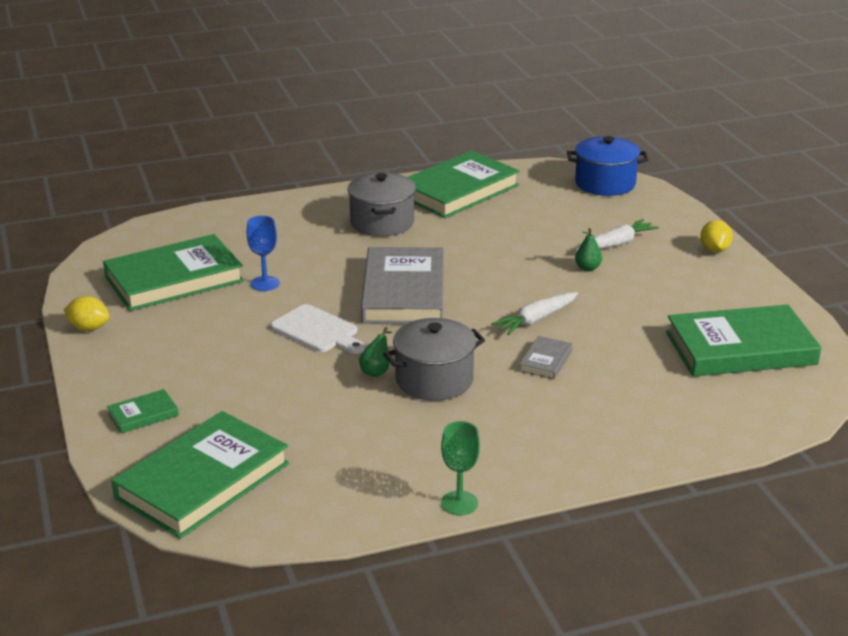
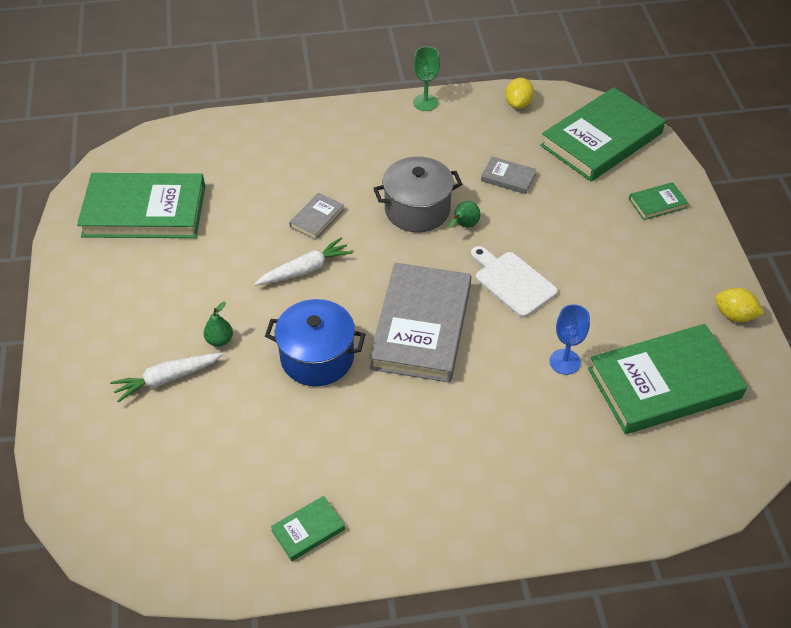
camera: 170 degrees left, 20 degrees up
grey pot [347,173,416,236] -> none
green book [408,151,520,218] -> green book [271,496,345,561], size x0.43
blue pot [567,136,648,196] -> blue pot moved to [265,299,366,386]
yellow lemon [700,220,733,253] -> yellow lemon moved to [505,78,534,109]
none -> grey book [481,156,537,194]

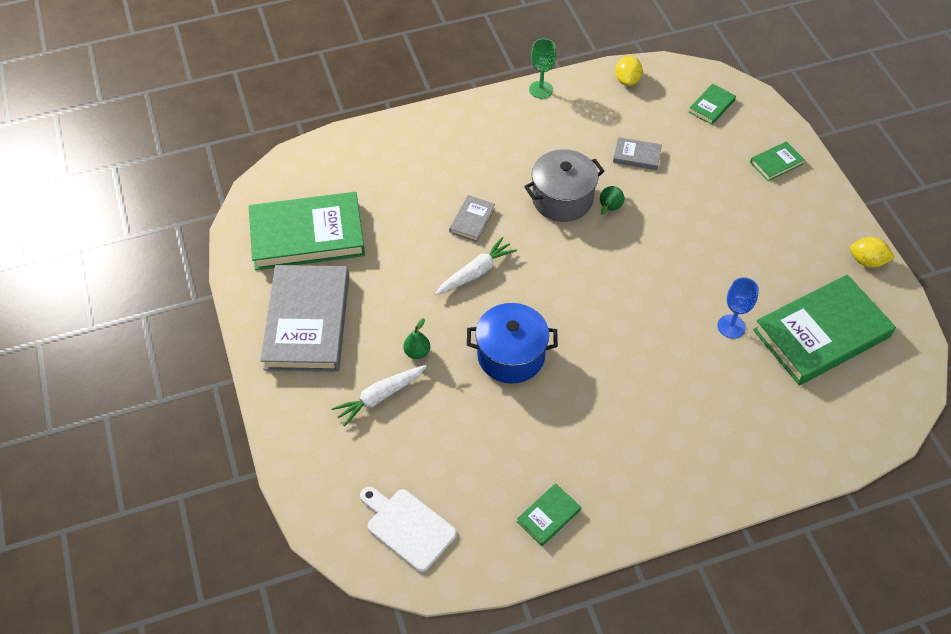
camera: 10 degrees left, 5 degrees up
grey book [369,263,471,383] -> grey book moved to [260,265,349,372]
white cutting board [471,246,558,317] -> white cutting board moved to [360,487,456,572]
green book [540,87,665,181] -> green book [689,84,736,125], size x0.43

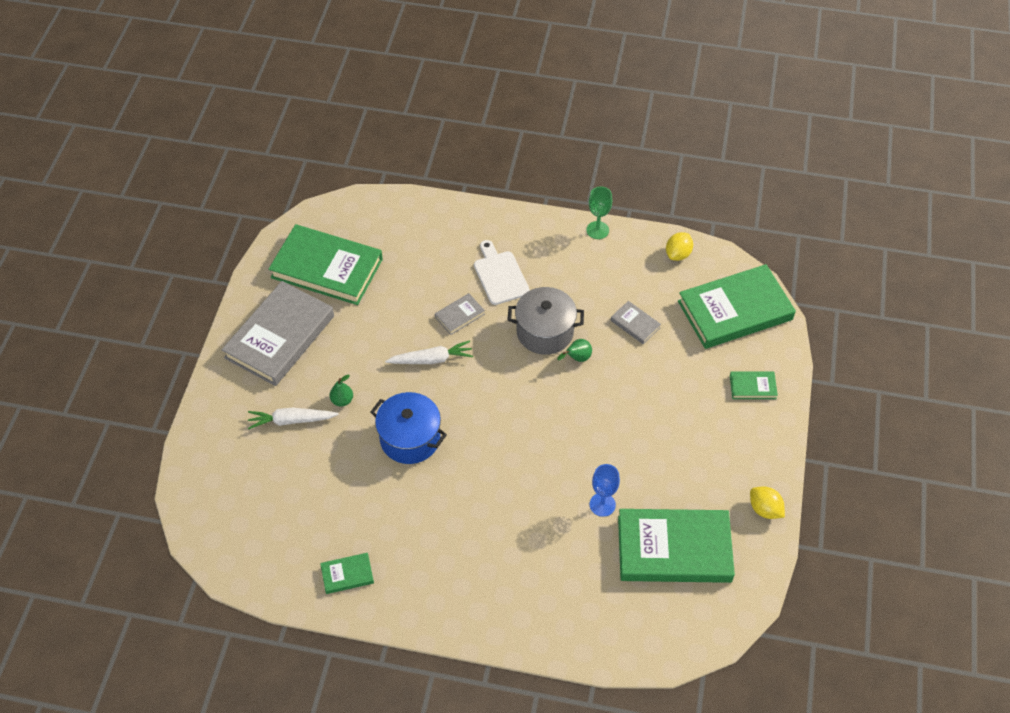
camera: 30 degrees right, 0 degrees up
white cutting board [360,487,456,572] -> white cutting board moved to [474,240,530,305]
green book [689,84,736,125] -> green book [678,264,796,349], size x2.31

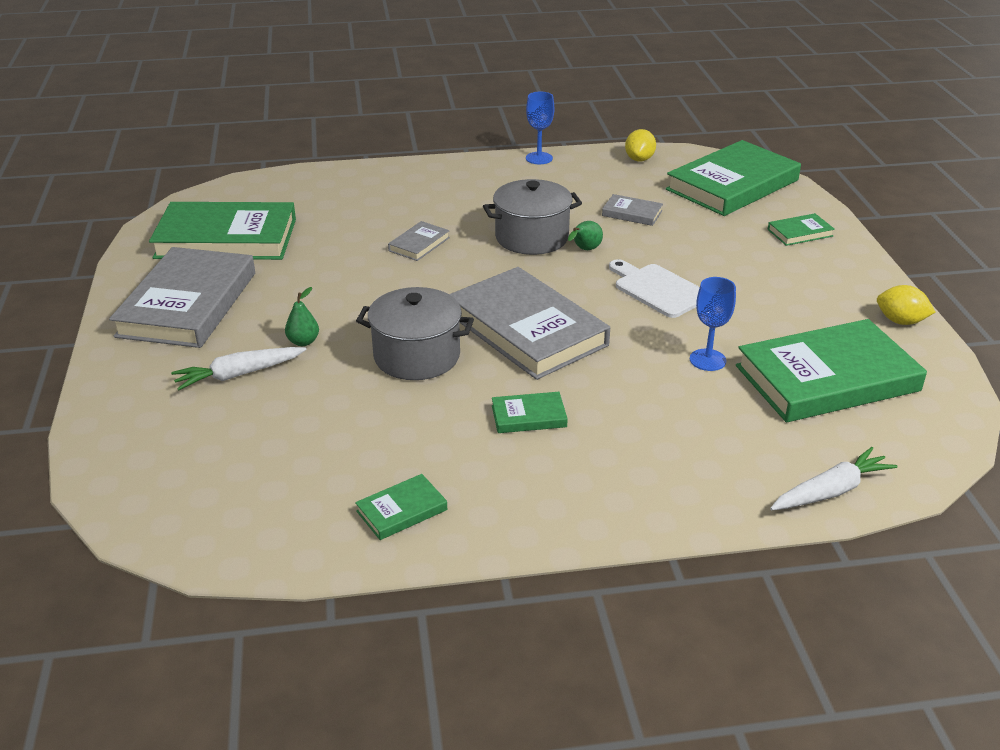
camera: 20 degrees left, 20 degrees down
blue pot [370,392,447,464] -> grey pot [356,287,474,380]
white carrot [385,340,473,364] -> white carrot moved to [770,447,897,510]
white cutting board [474,240,530,305] -> white cutting board moved to [609,259,700,318]
green goblet [586,186,612,239] -> blue goblet [526,92,554,164]
none -> grey book [449,267,610,380]
none -> green book [492,392,568,433]

